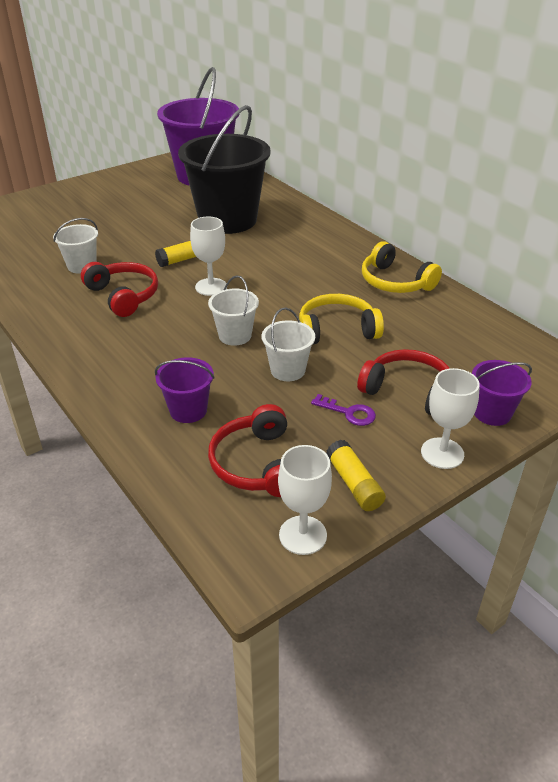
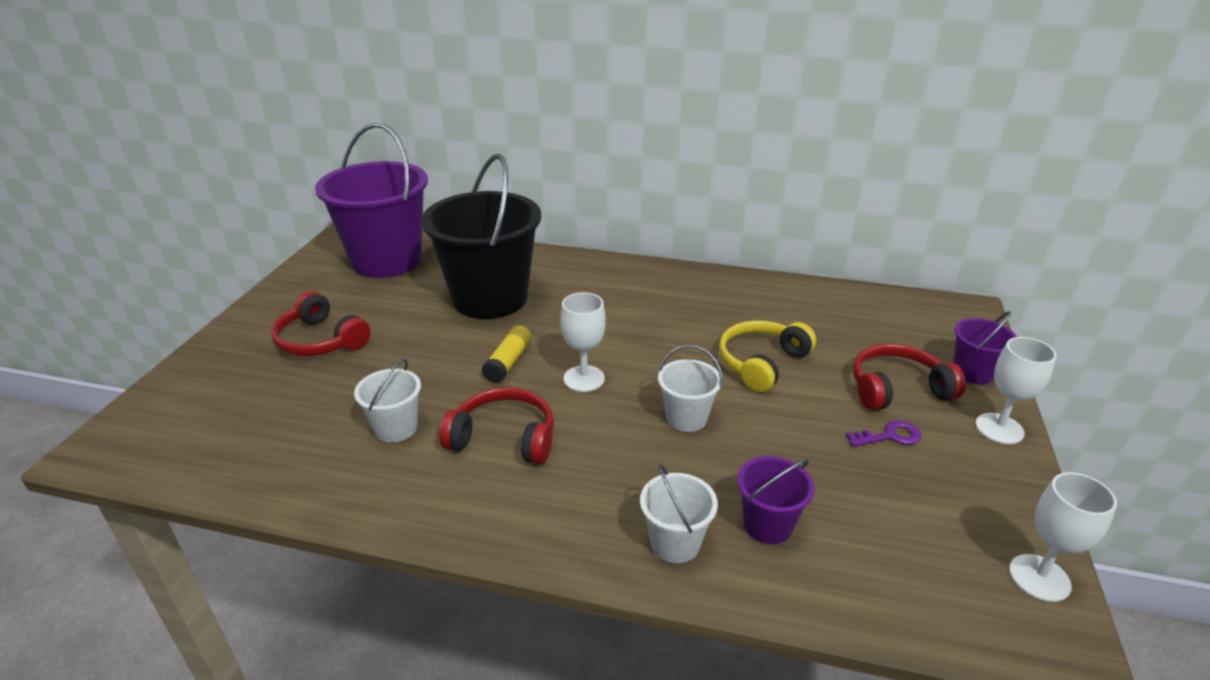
camera: 40 degrees left, 5 degrees down
red headphones [208,404,287,497] -> red headphones moved to [271,291,371,356]
white bucket [262,308,315,381] -> white bucket moved to [640,464,718,563]
yellow glue stick [326,440,386,511] -> none
yellow headphones [362,241,442,293] -> none

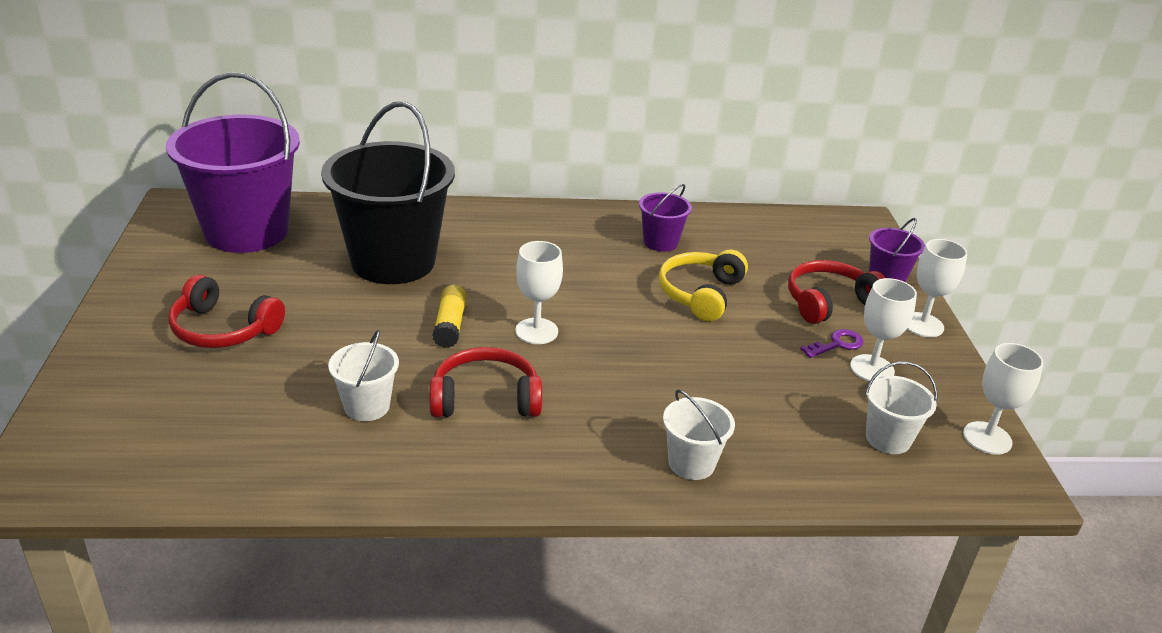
camera: 20 degrees left, 0 degrees up
white bucket [658,345,723,432] -> white bucket moved to [865,362,938,454]
purple bucket [737,456,815,544] -> purple bucket moved to [639,184,692,252]
none -> white goblet [850,278,917,381]

